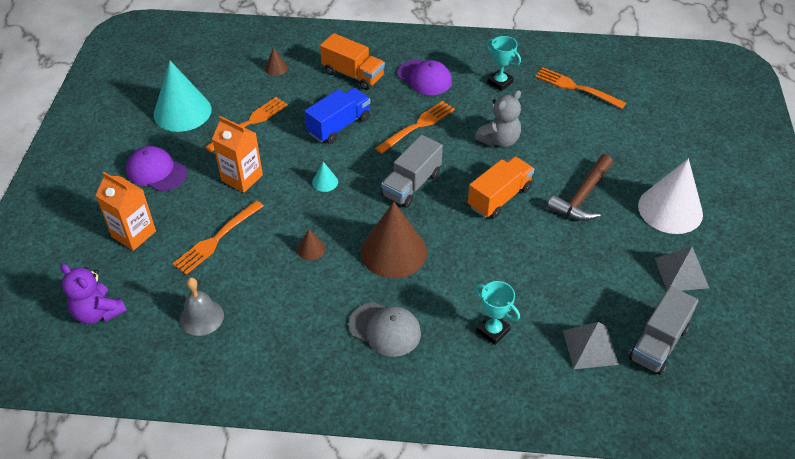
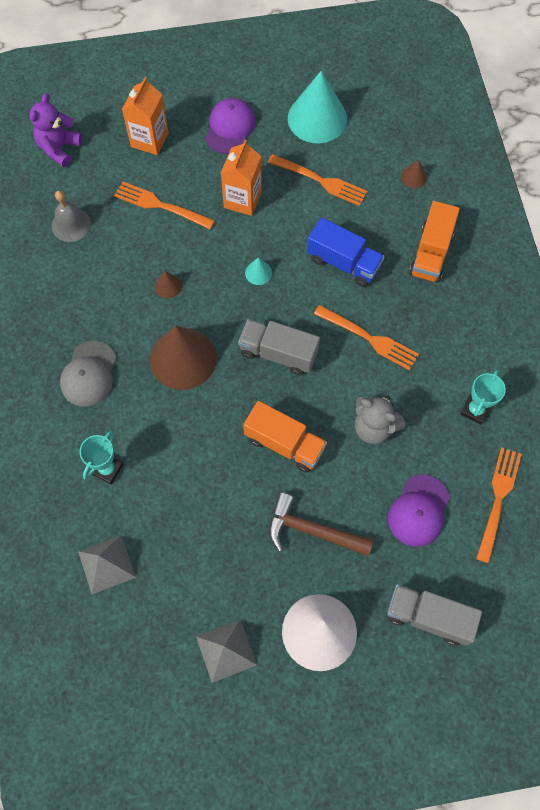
camera: 75 degrees right, 20 degrees up
purple cap [398,60,452,95] -> purple cap moved to [388,474,450,547]
grey truck [628,286,698,375] -> grey truck moved to [387,584,482,646]

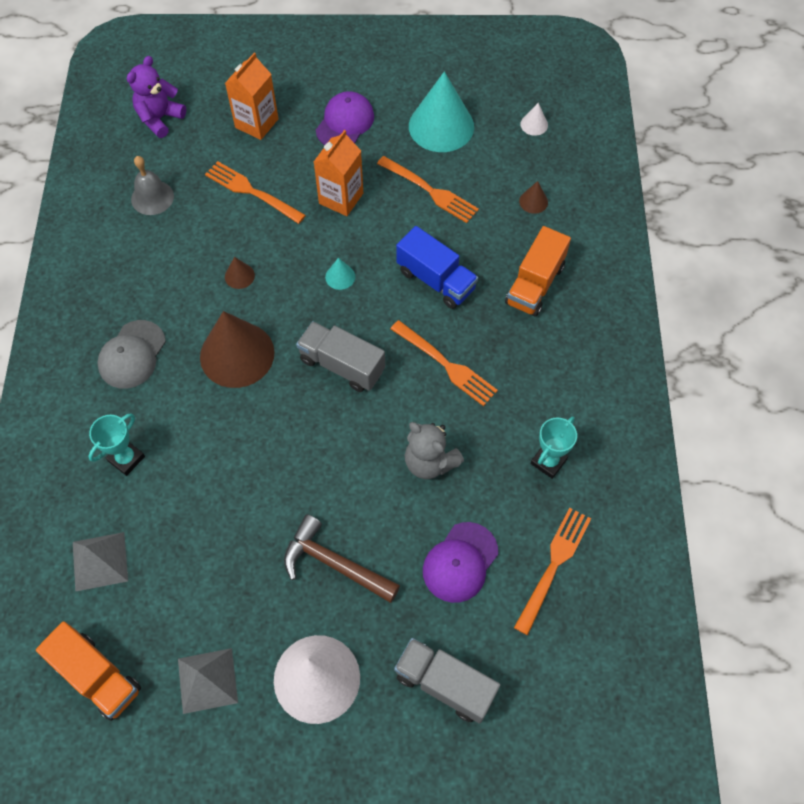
camera: 10 degrees right, 5 degrees down
orange truck [243,401,327,473] -> orange truck moved to [36,621,141,721]
none -> white cone [520,103,548,136]

